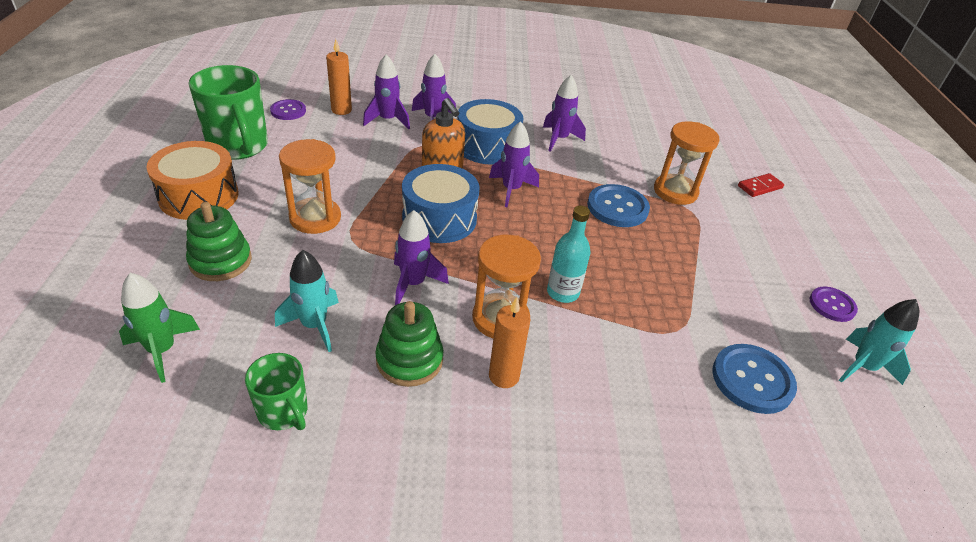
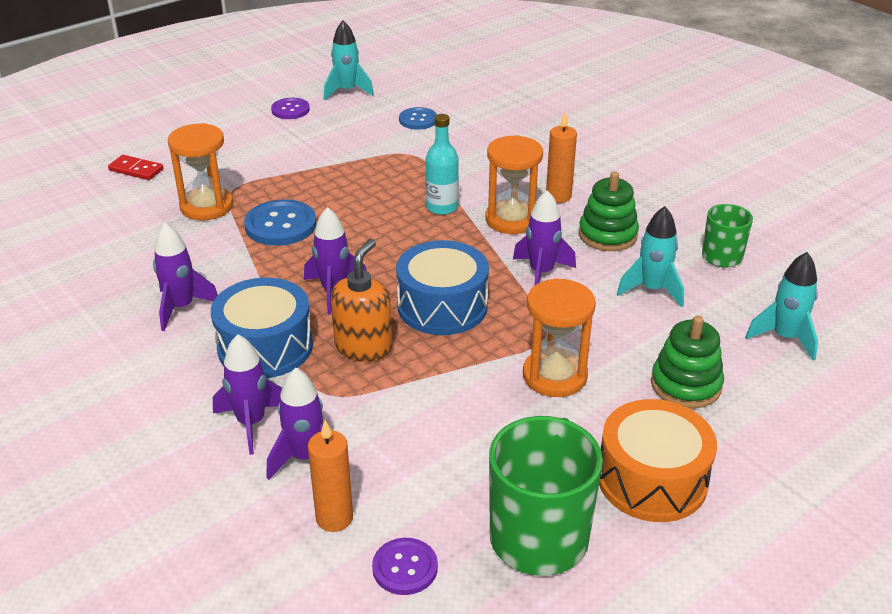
camera: 125 degrees left, 5 degrees down
green rocket [119,273,200,383] -> turquoise rocket [745,252,818,361]
blue button [712,344,797,414] -> blue button [399,107,437,130], size x0.63

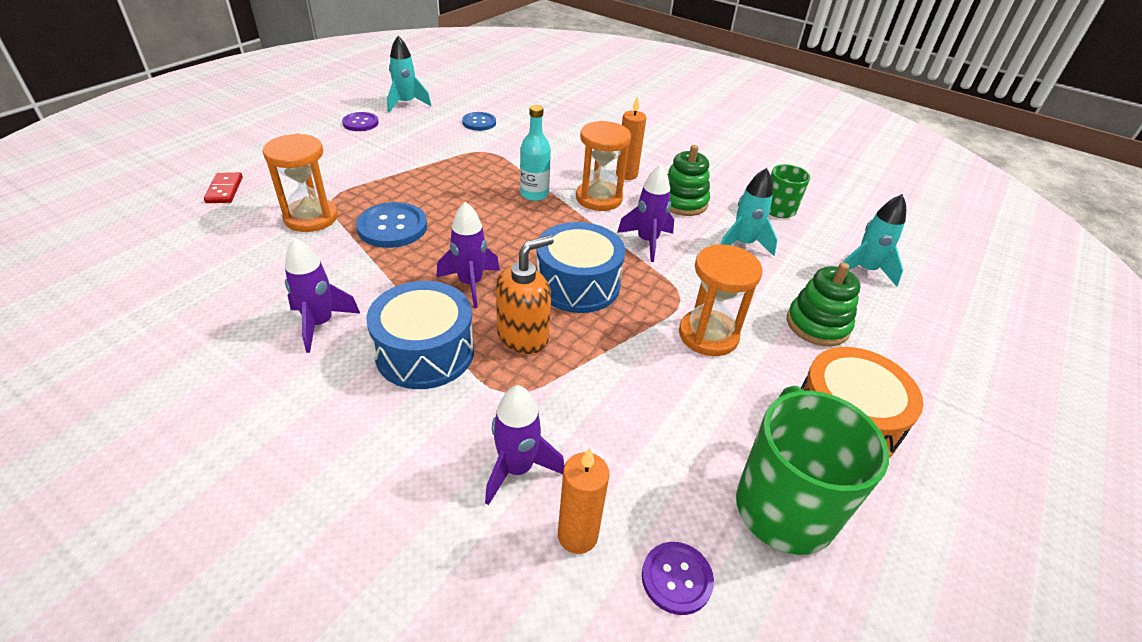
camera: 20 degrees left, 5 degrees up
red domino [108,155,164,180] -> red domino turned 75 degrees clockwise [204,172,243,203]
purple rocket [213,334,282,455] -> none
orange soap dispenser [331,239,392,362] -> orange soap dispenser turned 45 degrees clockwise [496,235,554,354]

